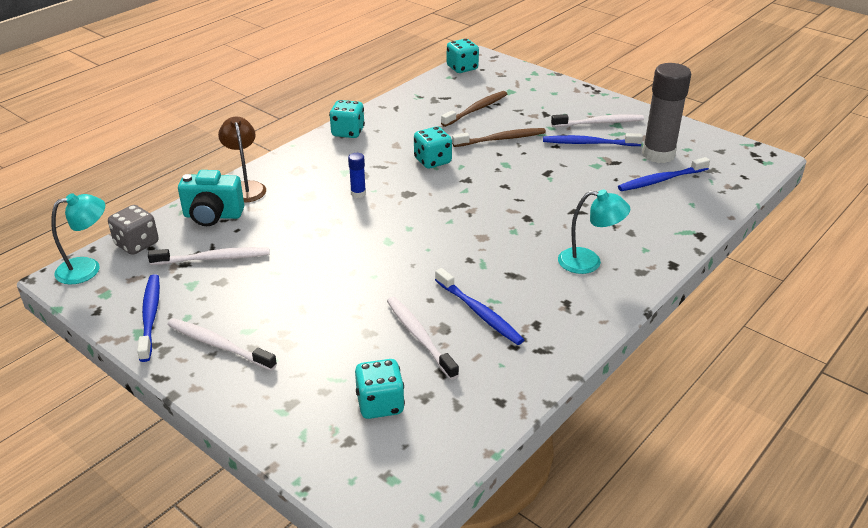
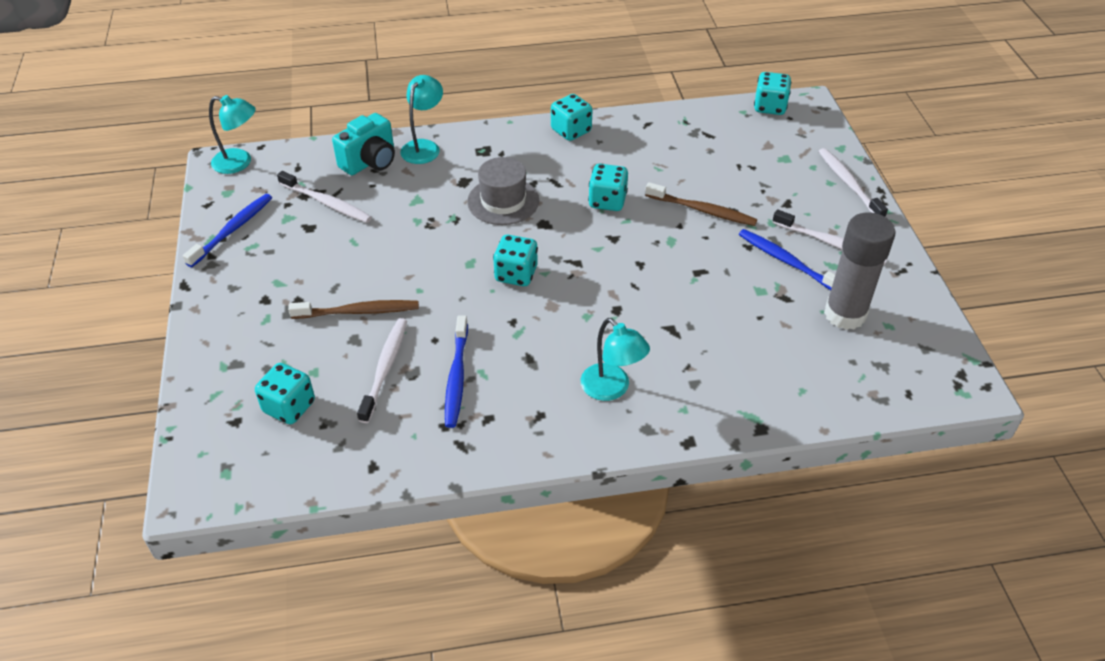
camera: 40 degrees right, 10 degrees up
grey dice [108,205,159,255] -> none
white toothbrush [167,318,277,371] -> white toothbrush moved to [819,148,888,217]
turquoise camera [178,170,244,226] -> turquoise camera turned 90 degrees counterclockwise [332,113,395,175]
brown lamp [218,116,266,203] -> turquoise lamp [400,75,443,164]
blue glue stick [348,153,366,198] -> grey hat [467,157,539,225]
brown toothbrush [441,91,507,127] -> brown toothbrush moved to [288,300,419,319]
blue toothbrush [618,157,710,191] -> none
none -> turquoise dice [493,235,538,286]

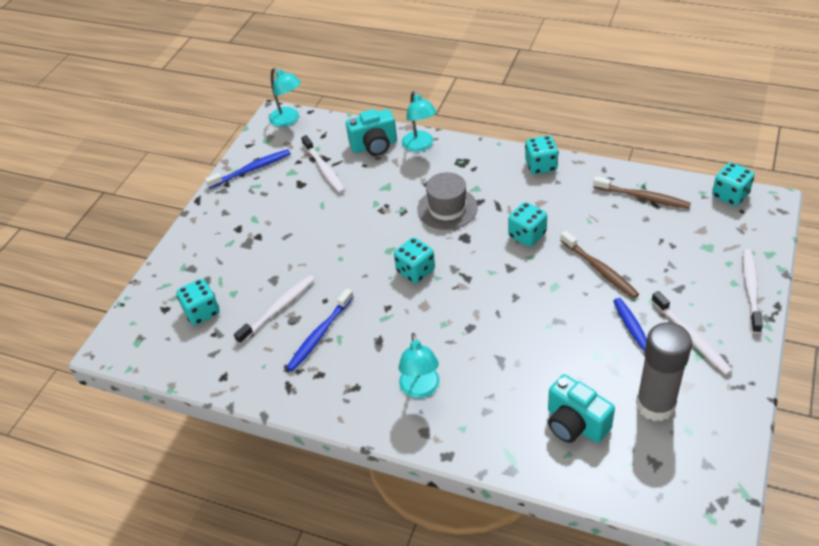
camera: 35 degrees right, 0 degrees up
brown toothbrush [288,300,419,319] -> brown toothbrush moved to [593,176,691,209]
turquoise lamp [400,75,443,164] -> turquoise lamp turned 105 degrees clockwise [402,91,437,152]
none -> turquoise camera [548,374,615,443]

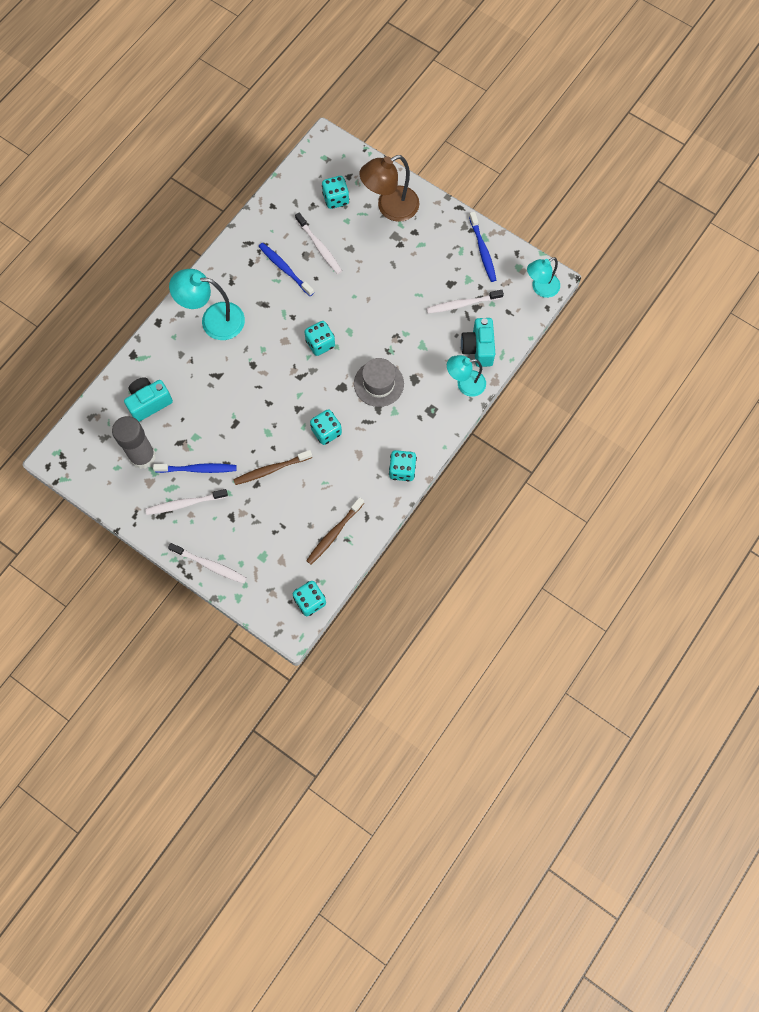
camera: 100 degrees right, 25 degrees up
turquoise lamp [399,333,440,398] -> turquoise lamp [169,269,245,340], size x1.52
none -> brown lamp [360,155,419,222]

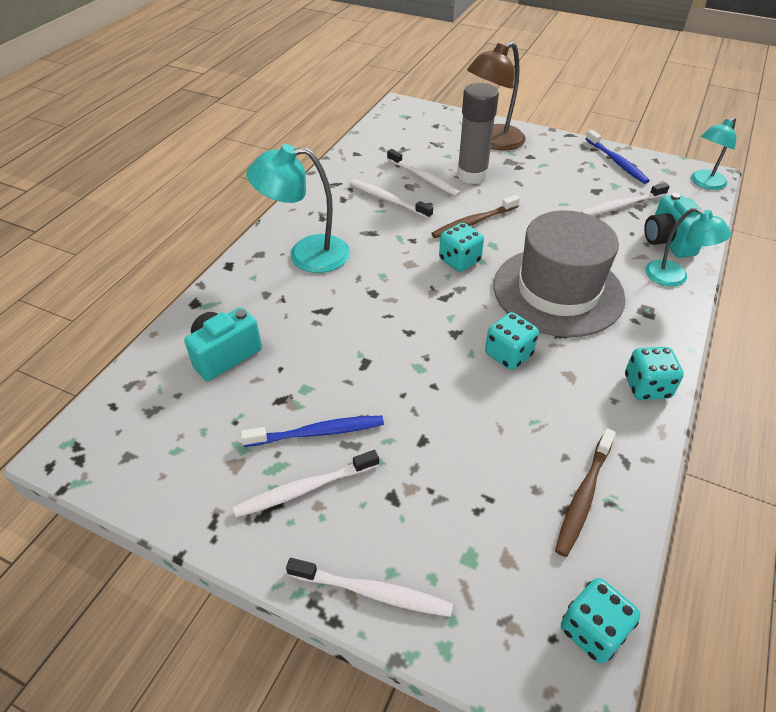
camera: 10 degrees left, 25 degrees down
grey glue stick [112,416,156,469] -> grey glue stick moved to [457,83,499,184]
brown toothbrush [233,450,312,485] -> brown toothbrush moved to [431,195,520,238]
blue toothbrush [258,243,314,296] -> white toothbrush [349,179,433,219]
turquoise dice [322,176,349,209] -> none
grey hat [354,358,404,407] -> grey hat [494,210,626,337], size x1.78
turquoise lamp [447,355,486,397] -> turquoise lamp turned 120 degrees counterclockwise [645,207,731,287]

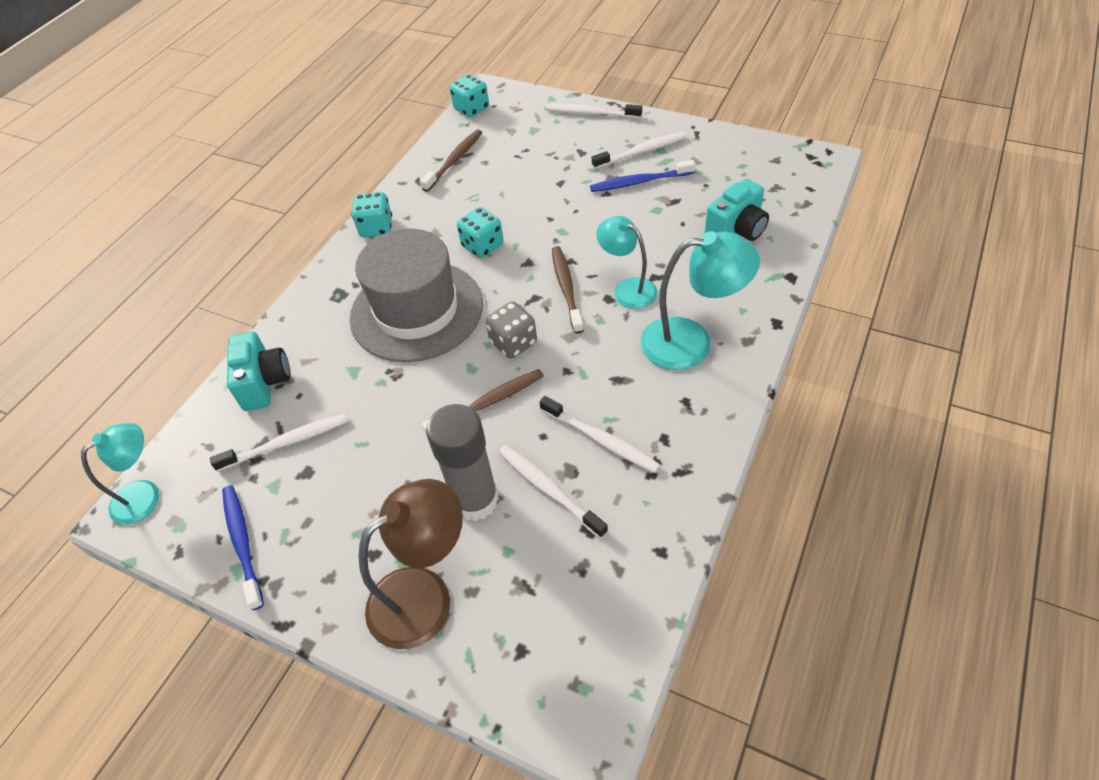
camera: 175 degrees left, 5 degrees up
turquoise dice [439,223,484,272] -> grey dice [486,302,537,359]
turquoise lamp [645,207,731,287] -> turquoise lamp moved to [596,216,658,309]
none -> brown toothbrush [552,246,584,334]

